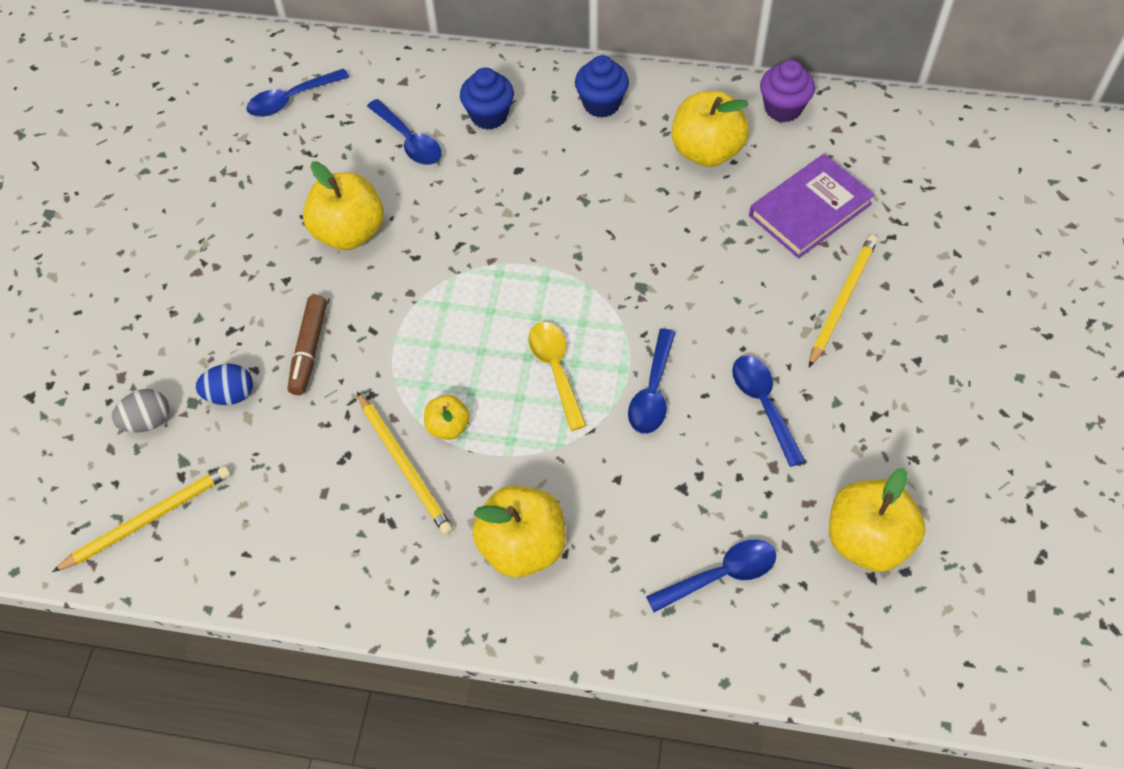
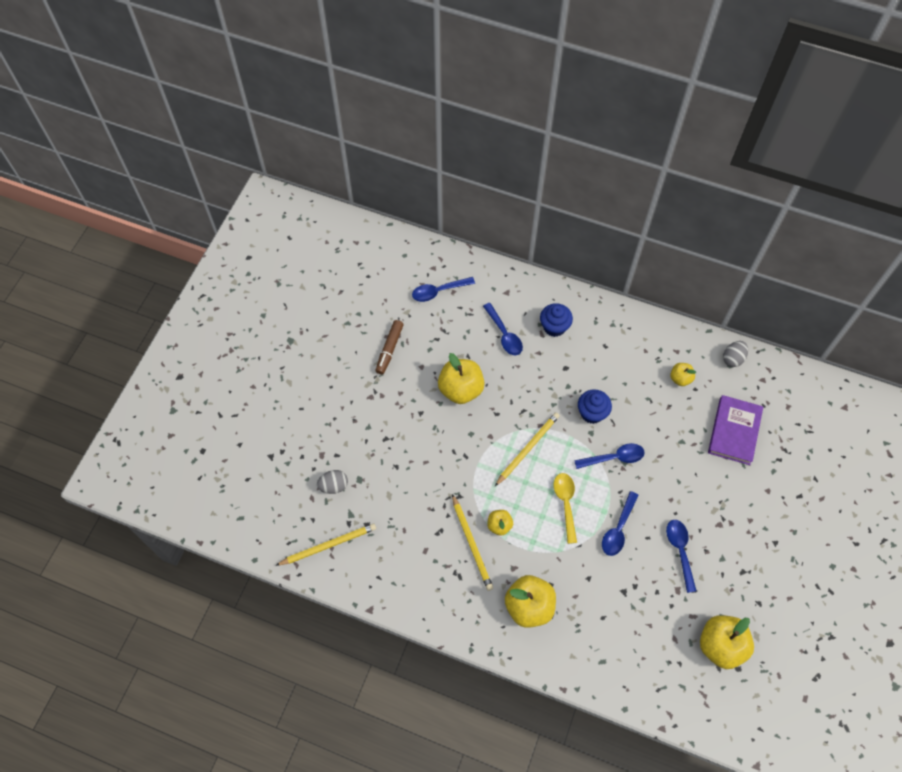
camera: 10 degrees right, 5 degrees up
blue egg [196,364,253,405] -> none
brown marker [288,295,327,395] -> brown marker moved to [375,320,404,375]
blue cupcake [575,55,629,118] -> blue cupcake moved to [578,389,612,424]
blue spoon [646,539,776,612] -> blue spoon moved to [574,443,645,469]
yellow apple [672,91,749,167] -> yellow apple [670,363,696,386], size x0.53
purple book [749,154,875,258] -> purple book turned 45 degrees counterclockwise [708,395,763,465]
purple cupcake [760,60,815,122] -> grey egg [723,341,748,367]
yellow pencil [809,235,878,367] -> yellow pencil moved to [495,412,560,486]

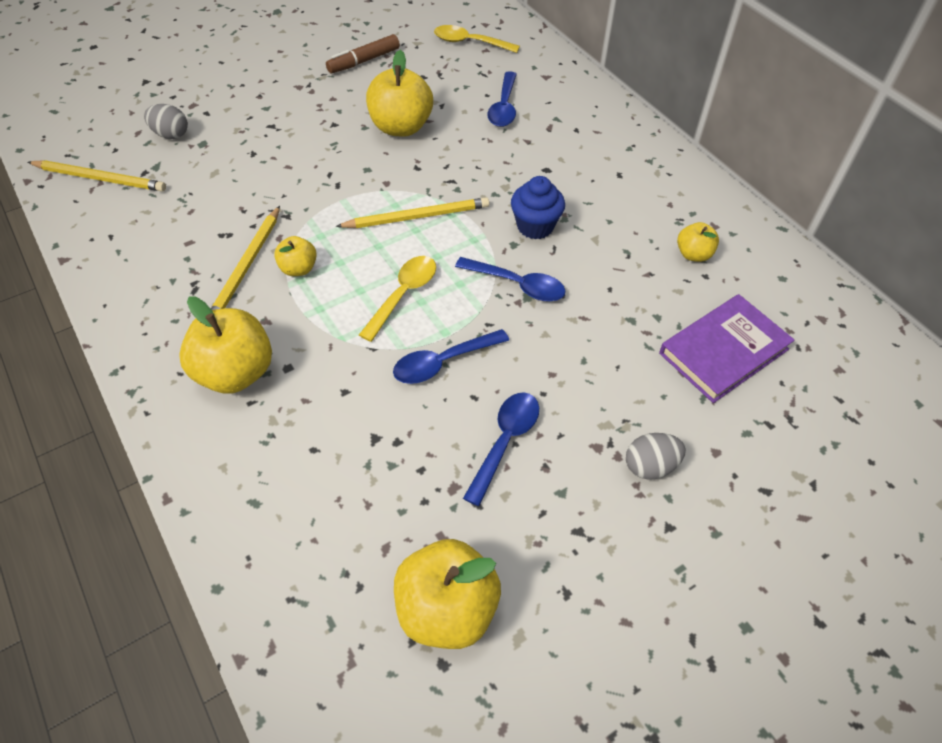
camera: 35 degrees right, 10 degrees down
blue spoon [412,277,475,302] -> yellow spoon [434,25,520,53]
blue cupcake [540,303,573,337] -> none
grey egg [723,341,748,367] -> grey egg moved to [626,433,686,480]

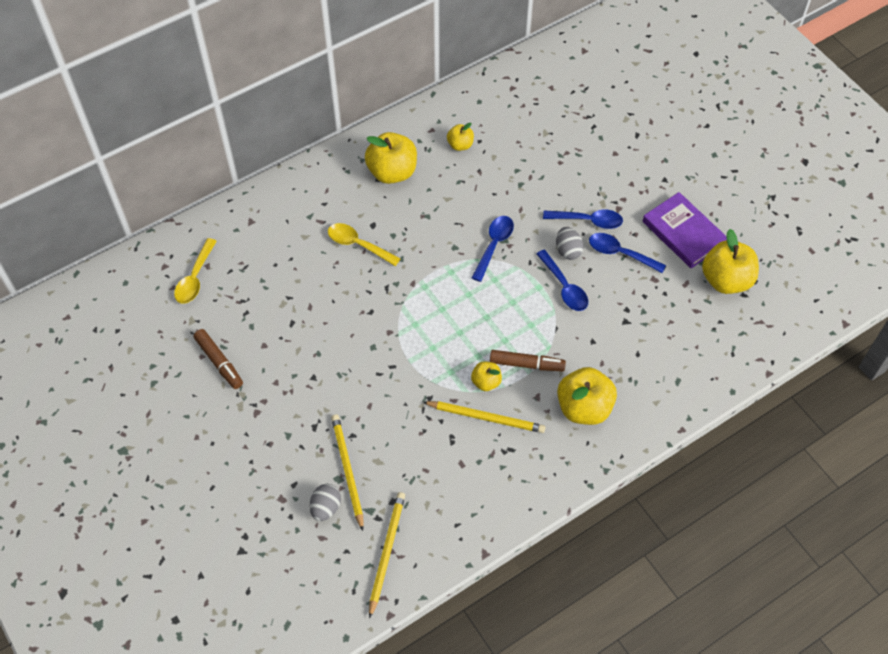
camera: 90 degrees left, 5 degrees up
yellow pencil [336,197,489,228] -> yellow pencil moved to [331,414,364,531]
yellow spoon [359,256,436,342] -> yellow spoon moved to [328,223,401,266]
yellow apple [366,50,433,137] -> yellow apple moved to [365,132,417,184]
blue spoon [487,71,517,127] -> blue spoon moved to [543,210,623,229]
blue cupcake [511,176,565,239] -> none
grey egg [626,433,686,480] -> grey egg moved to [556,227,584,260]
purple book [659,294,794,403] -> purple book moved to [643,192,727,268]
none -> brown marker [490,350,566,371]

